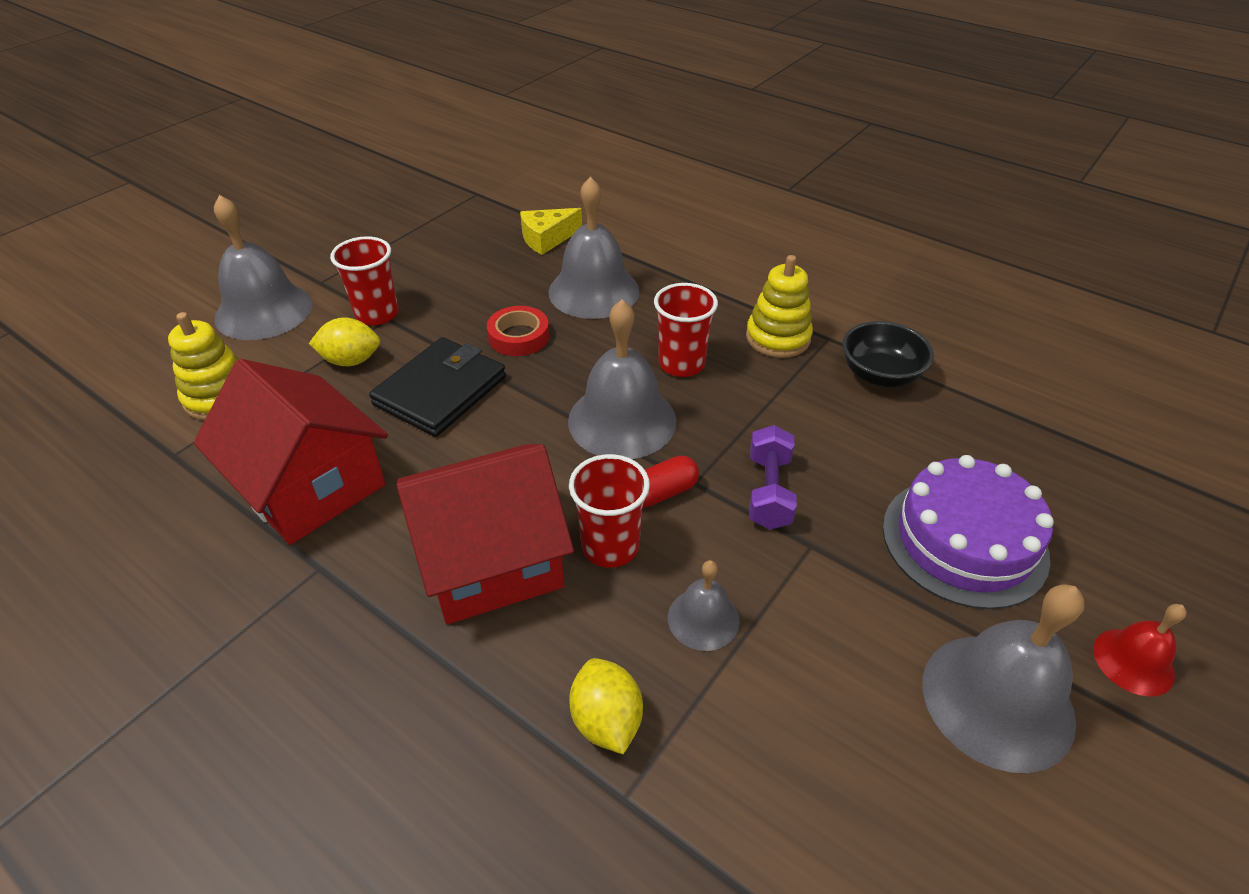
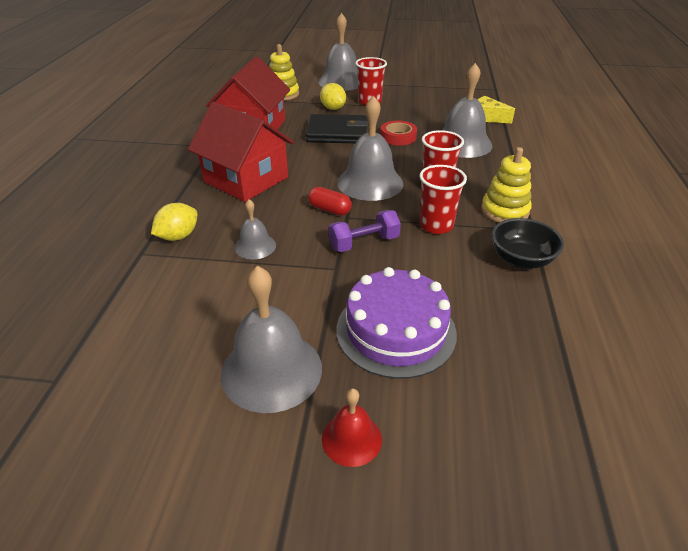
camera: 60 degrees right, 5 degrees down
red cup [569,454,650,568] -> red cup moved to [419,165,467,234]

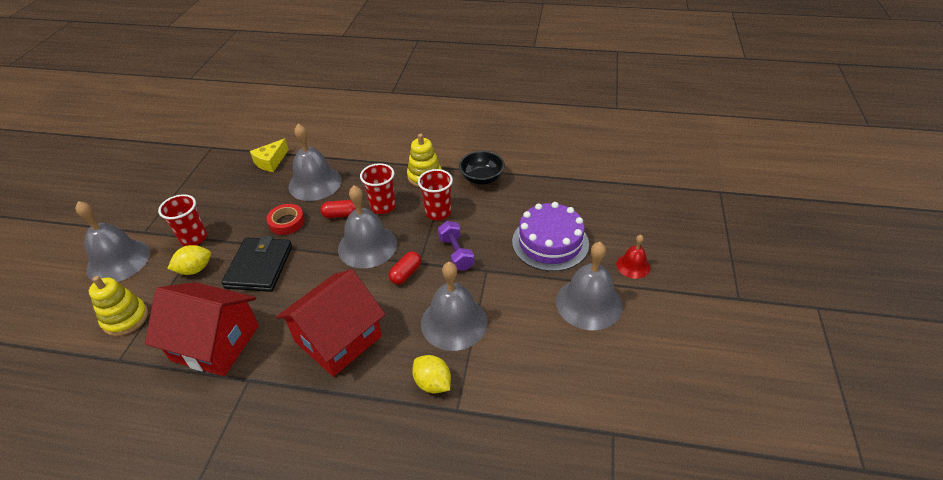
camera: 85 degrees left, 5 degrees up
grey bell [235,199,276,259] -> grey bell [421,262,488,351], size x1.88
none -> red capsule [320,200,356,218]

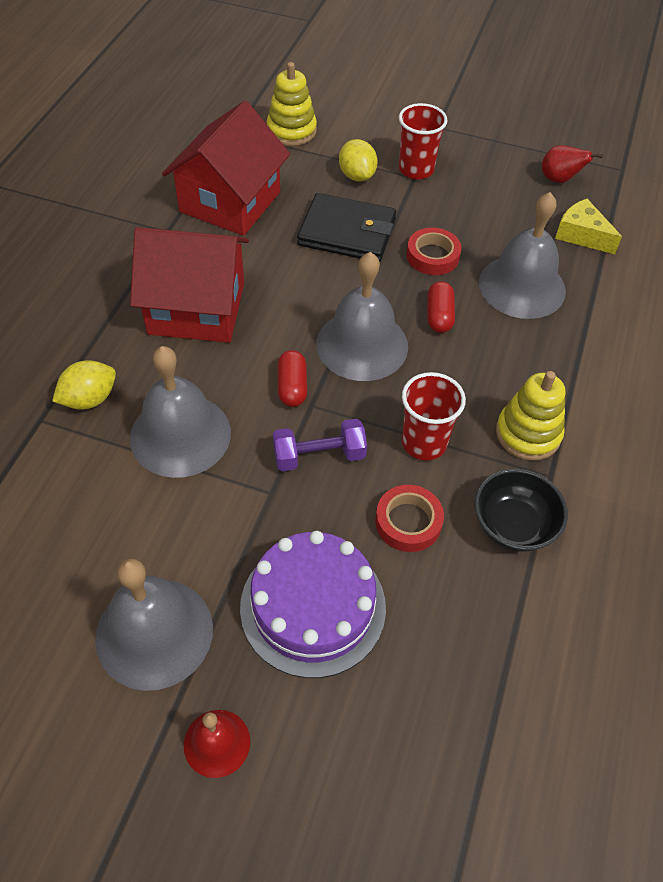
camera: 95 degrees right, 10 degrees up
grey bell [75,201,150,282] -> none
red house [276,269,385,377] -> red house turned 45 degrees counterclockwise [130,227,249,343]
red cup [360,163,396,214] -> none
red capsule [389,251,421,285] -> red capsule turned 45 degrees clockwise [278,350,307,407]
none -> red tape [375,485,444,552]
none -> red pear [542,145,603,183]

